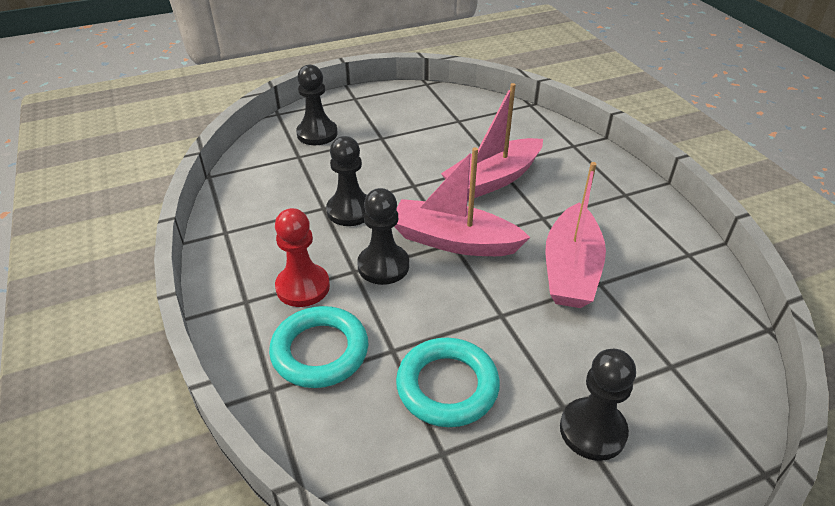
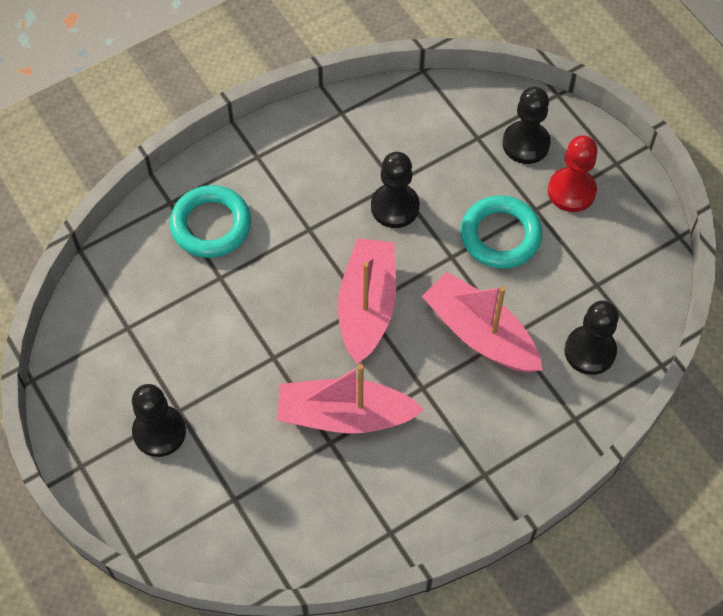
camera: 80 degrees right, 20 degrees up
red pawn [275,208,330,307] -> red pawn moved to [548,135,598,212]
black pawn [357,188,409,285] -> black pawn moved to [564,300,619,375]
turquoise ring [396,338,500,427] -> turquoise ring moved to [461,195,543,269]

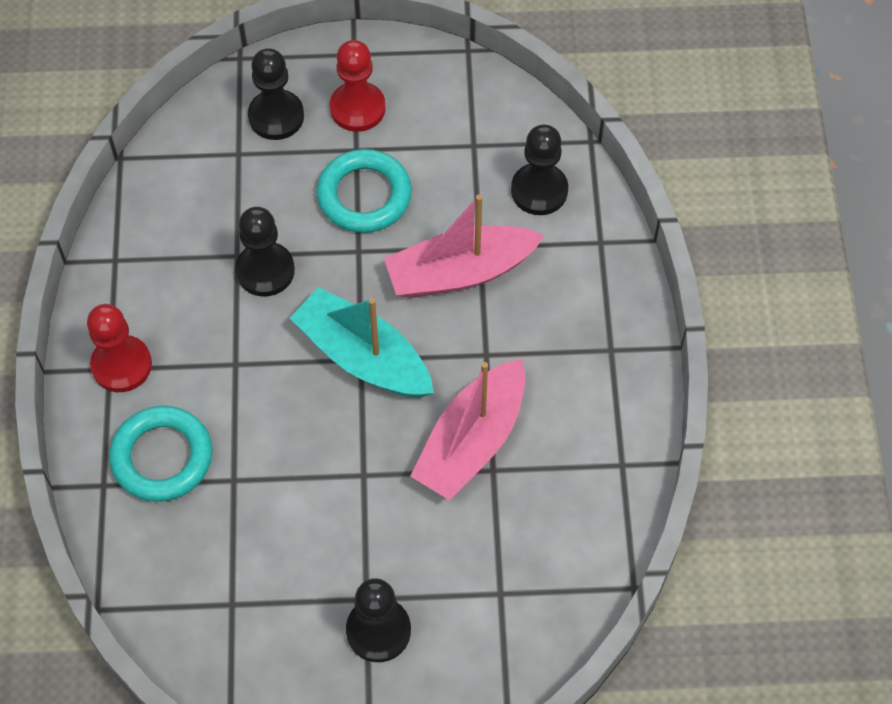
camera: 60 degrees left, 0 degrees up
pink boat [338,238,396,364] -> turquoise boat [290,287,434,397]
none -> red pawn [87,304,152,392]

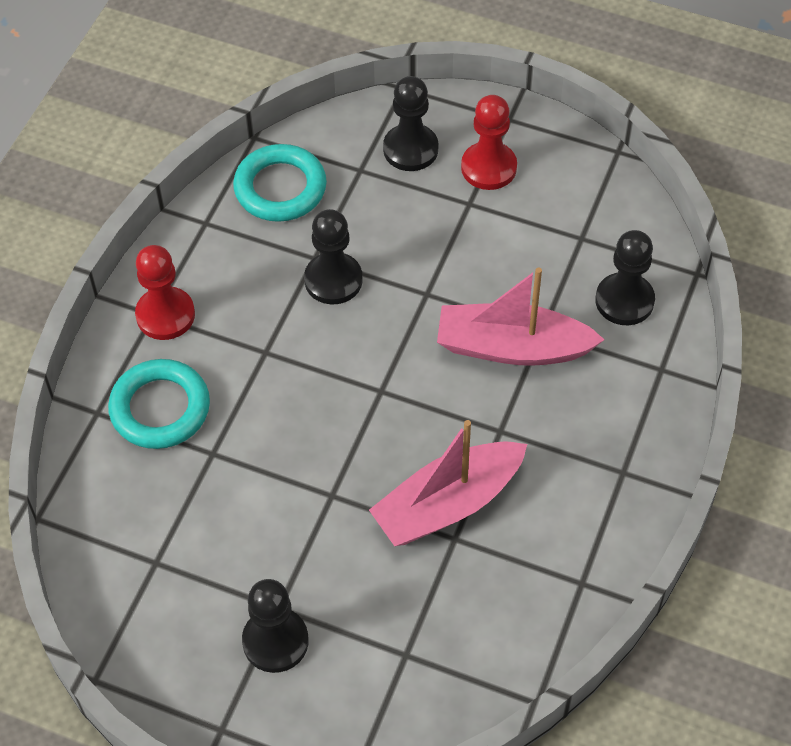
camera: 25 degrees right, 5 degrees down
turquoise boat [290,287,434,397] -> none
turquoise ring [317,149,412,233] -> turquoise ring moved to [233,144,327,222]

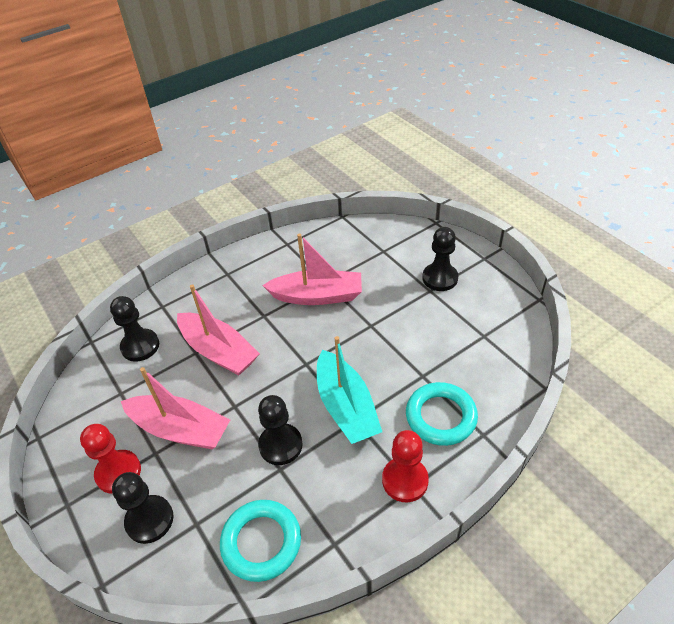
camera: 145 degrees left, 10 degrees down
none -> pink boat [121,367,230,449]
none -> turquoise boat [317,336,382,444]

